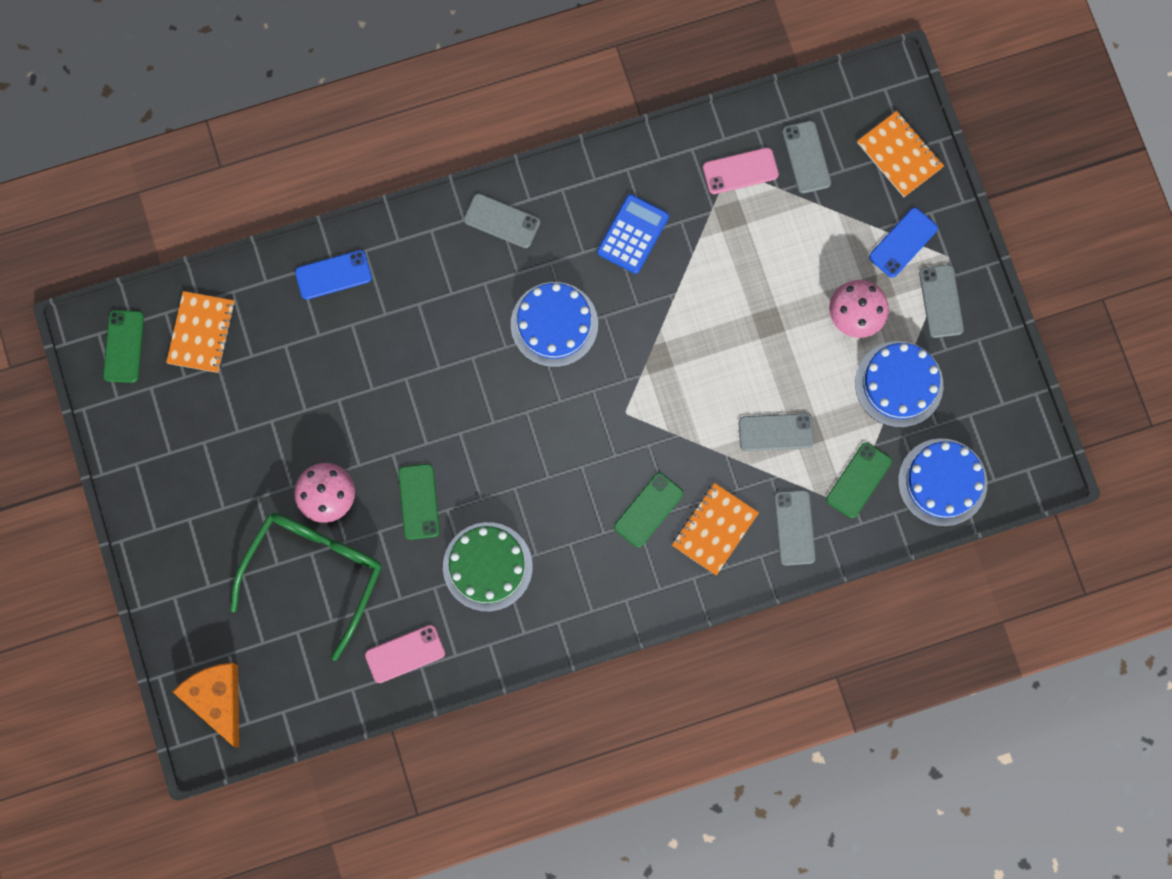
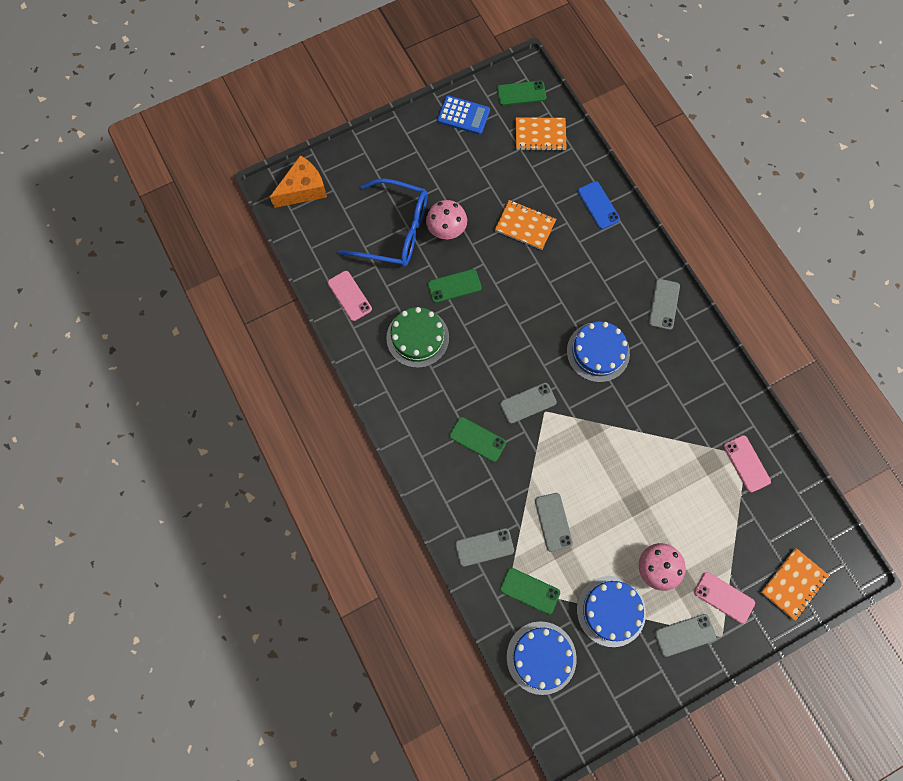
camera: 80 degrees right, 5 degrees down
green glasses [230,513,382,661] -> blue glasses [338,178,428,267]
blue calculator [597,194,669,274] -> blue calculator moved to [437,96,490,135]
orange notebook [672,483,759,575] -> orange notebook moved to [495,200,556,250]
grey phone [782,121,831,193] -> grey phone moved to [500,383,557,424]
blue phone [869,207,938,278] -> pink phone [694,572,755,624]

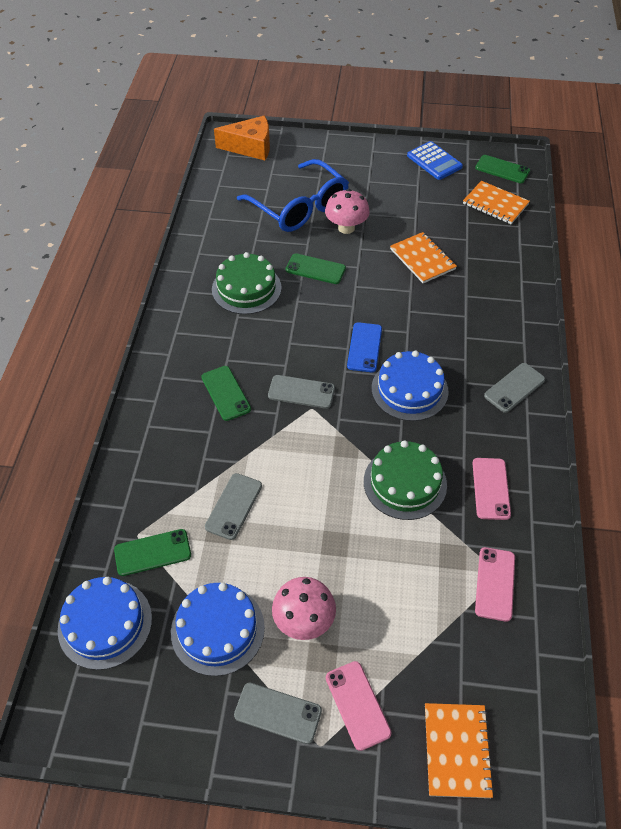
camera: 35 degrees right, 20 degrees down
pink phone [328,271,372,321] -> pink phone moved to [472,458,511,520]
grey phone [455,528,514,567] -> none
green phone [500,568,560,614] -> green phone turned 75 degrees counterclockwise [114,529,191,576]
blue phone [578,181,620,229] -> blue phone moved to [347,322,382,372]
orange notebook [761,548,830,621] -> orange notebook turned 75 degrees counterclockwise [425,703,495,798]
none -> green cake [364,440,447,520]

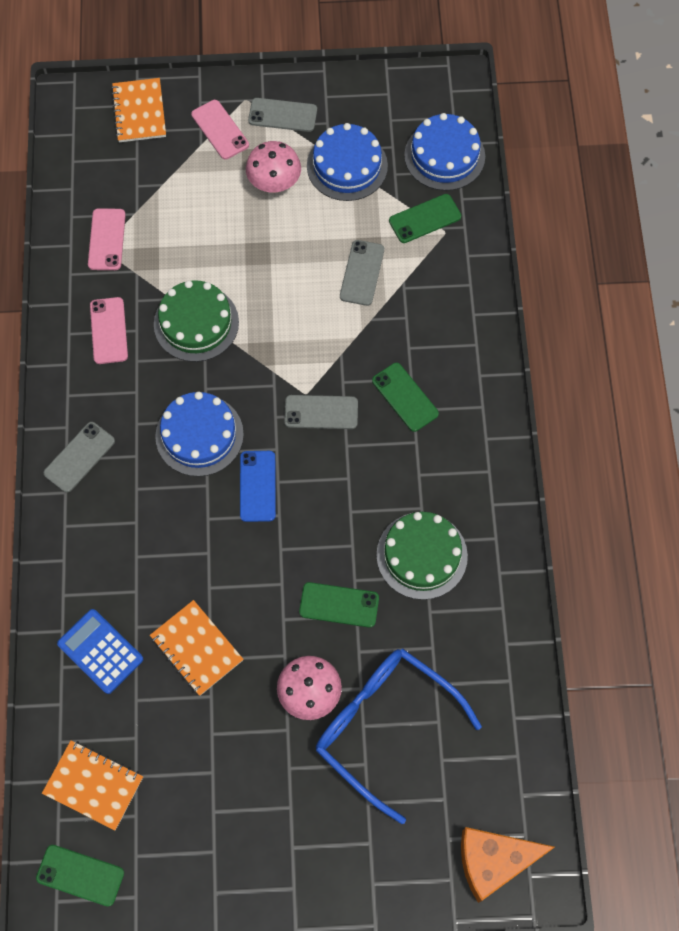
camera: 170 degrees right, 15 degrees up
blue calculator [407,141,463,180] -> blue calculator moved to [57,609,143,694]

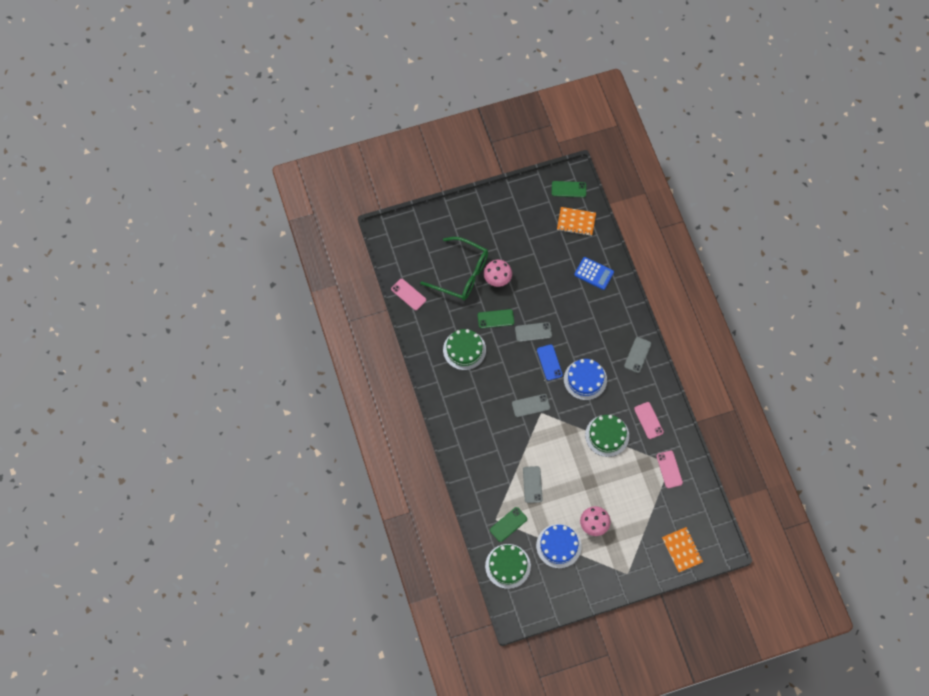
camera: 165 degrees right, 0 degrees up
orange notebook [150,600,243,696] -> none
pink phone [191,100,249,160] -> pink phone moved to [391,279,426,310]
grey phone [248,98,317,132] -> grey phone moved to [515,322,552,342]
blue glasses [316,648,482,824] -> green glasses [420,237,488,300]
green phone [372,363,439,432] -> none
blue cake [404,113,485,191] -> green cake [485,544,531,589]
orange cheese [461,827,555,903] -> none

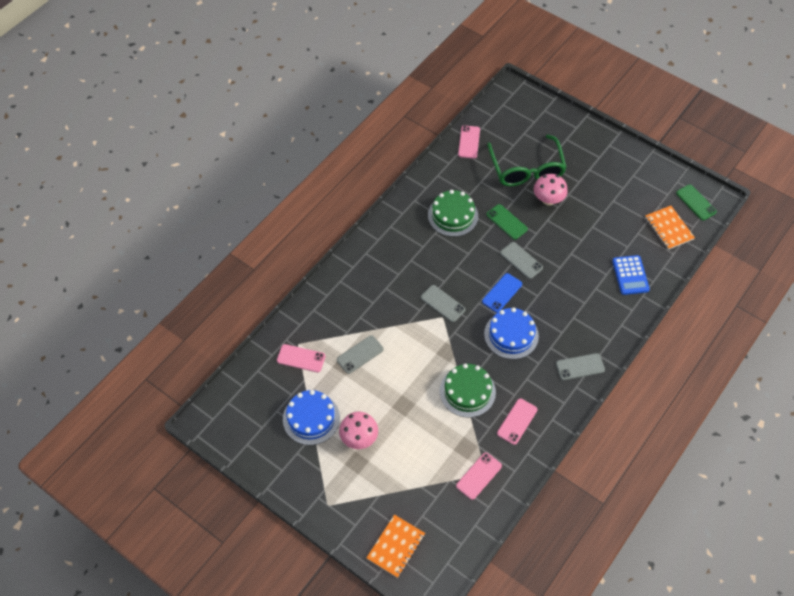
camera: 55 degrees right, 10 degrees down
green cake [485,544,531,589] -> none
green phone [490,507,527,542] -> pink phone [277,344,325,372]

